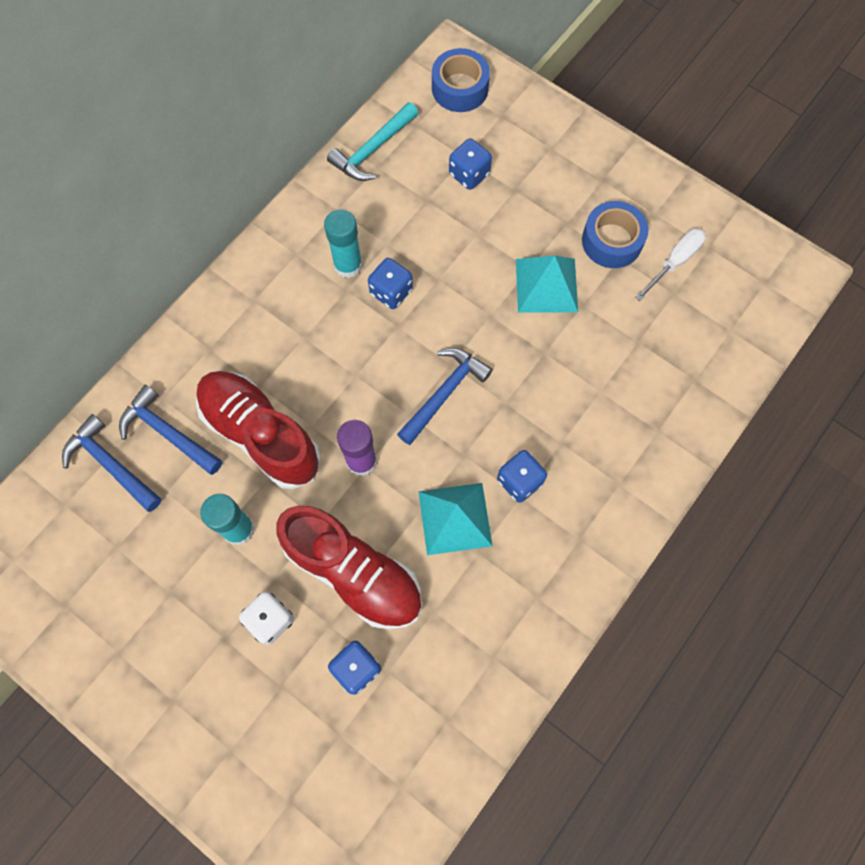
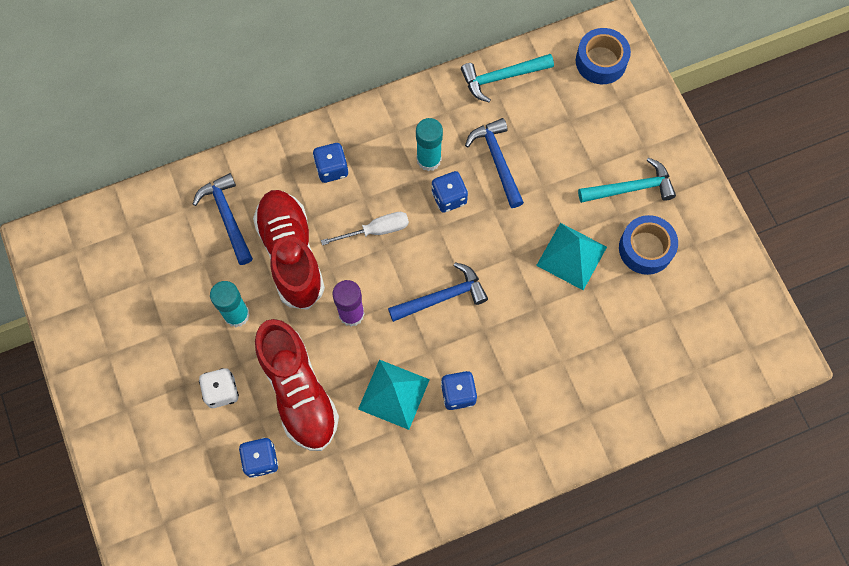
camera: 30 degrees right, 0 degrees up
blue hammer [62,414,161,512] -> blue hammer moved to [465,118,524,208]
blue dice [449,138,492,190] -> blue dice moved to [313,143,349,183]
white screwdriver [635,228,706,301] -> white screwdriver moved to [321,212,409,245]
none -> turquoise hammer [578,157,676,203]

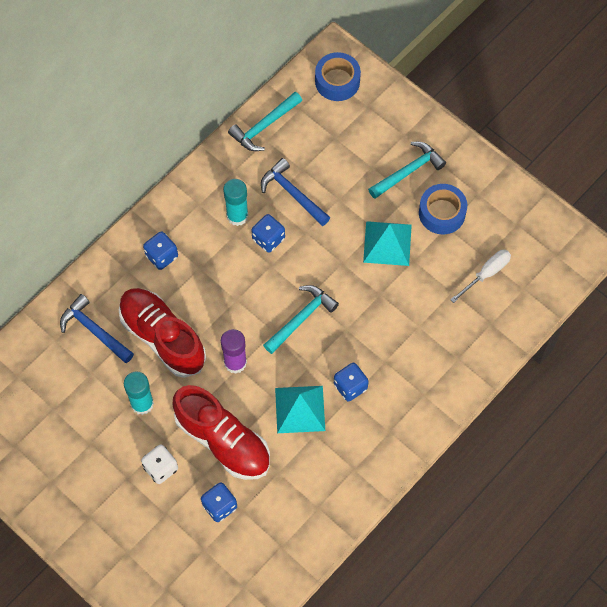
camera: 25 degrees left, 5 degrees down
white screwdriver [321,212,409,245] -> white screwdriver moved to [450,250,511,303]
blue hammer [388,262,488,322] -> turquoise hammer [263,285,339,354]

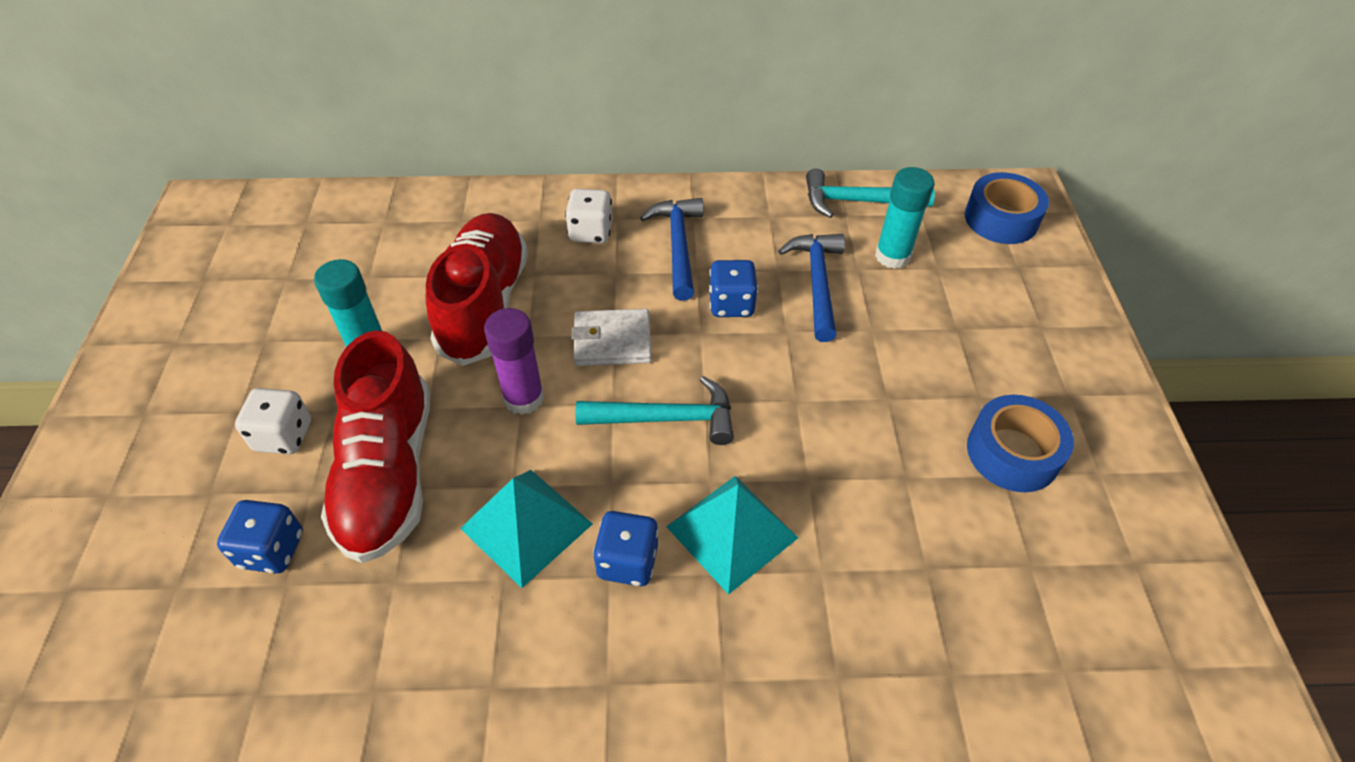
camera: 45 degrees right, 15 degrees down
blue hammer [60,294,134,363] -> blue hammer moved to [640,198,703,301]
blue dice [143,231,178,270] -> white dice [565,189,612,244]
turquoise glue stick [223,179,249,226] -> turquoise glue stick moved to [875,167,934,269]
turquoise pyramid [363,221,412,266] -> turquoise pyramid moved to [666,476,798,595]
turquoise hammer [368,142,446,199] -> none
white screwdriver [450,250,511,303] -> none
none -> white wallet [571,309,652,366]

